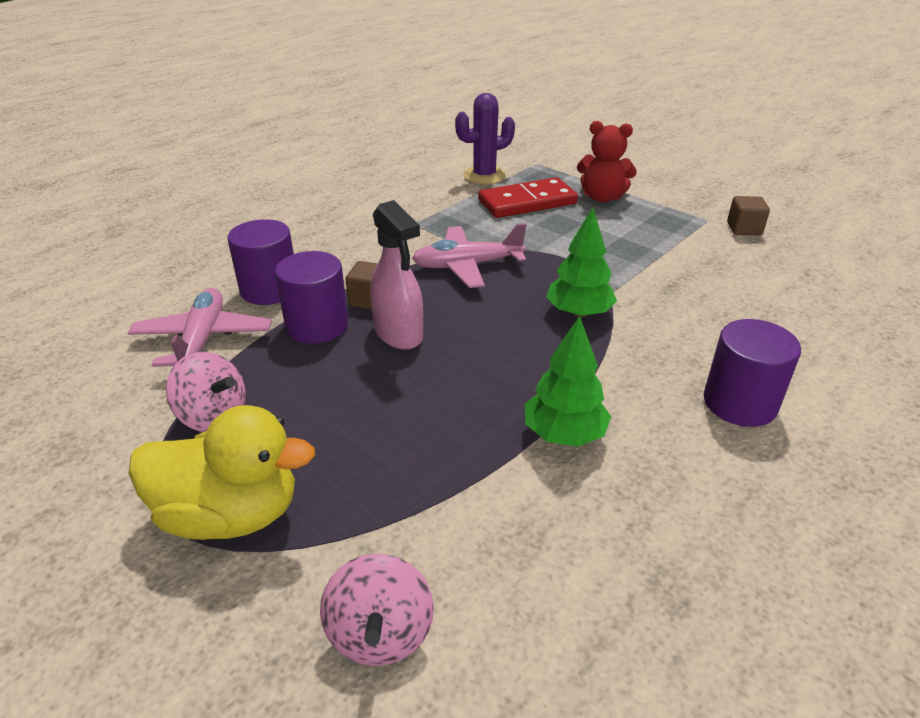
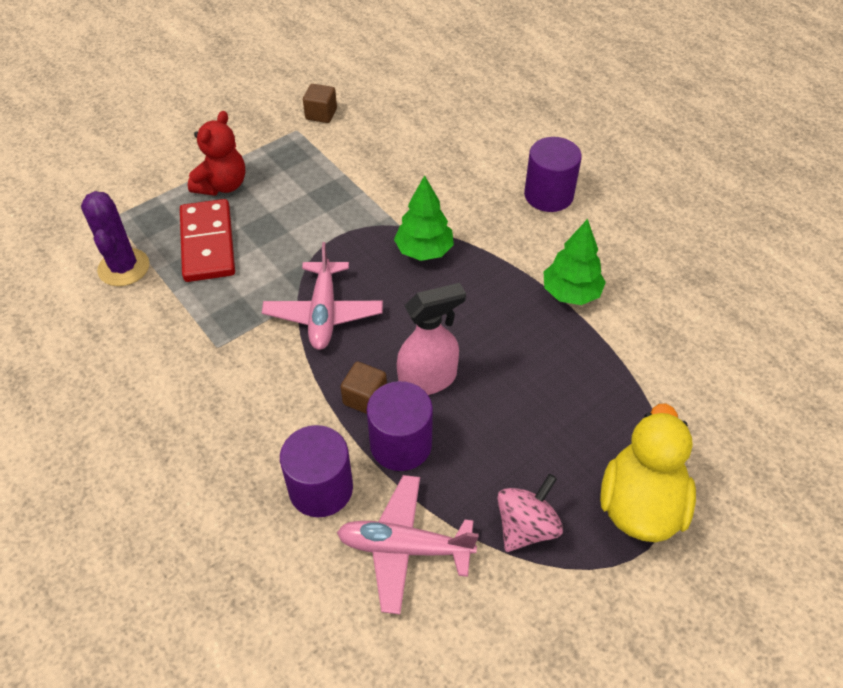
camera: 80 degrees left, 15 degrees up
pink spinning top [320,554,434,666] -> none

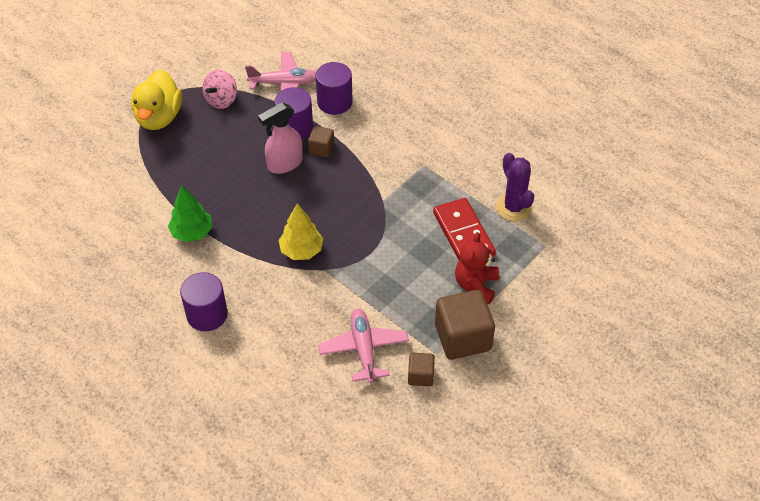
camera: 170 degrees right, 0 degrees up
pink plane [262,242,383,350] -> pink plane moved to [318,309,409,383]
green tree [394,175,454,261] -> yellow tree [279,203,323,260]
none -> brown cube [435,290,495,360]

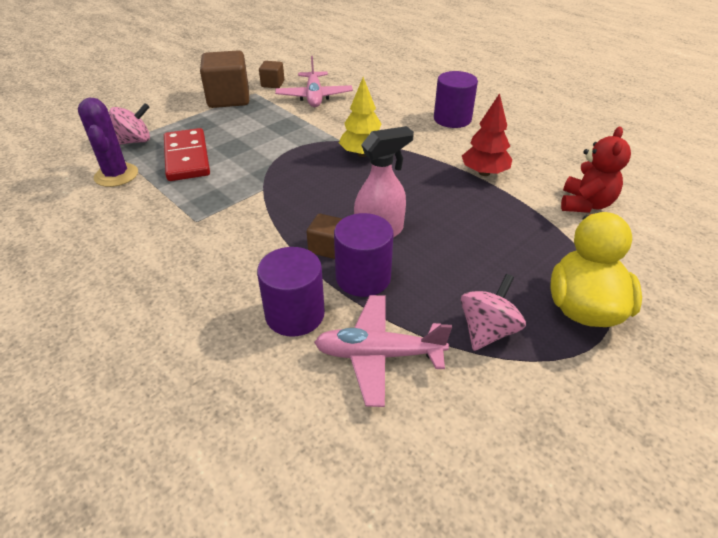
camera: 175 degrees left, 10 degrees down
green tree [168,185,212,242] -> red tree [462,93,512,176]
red teddy bear [455,232,499,304] -> red teddy bear moved to [561,127,631,213]
none -> pink spinning top [109,103,150,145]

